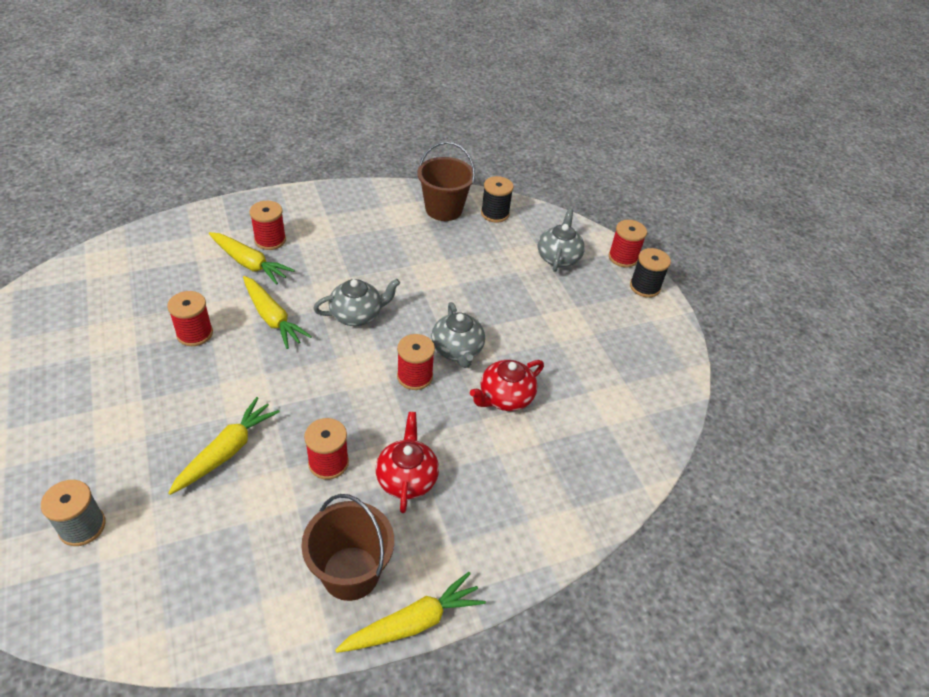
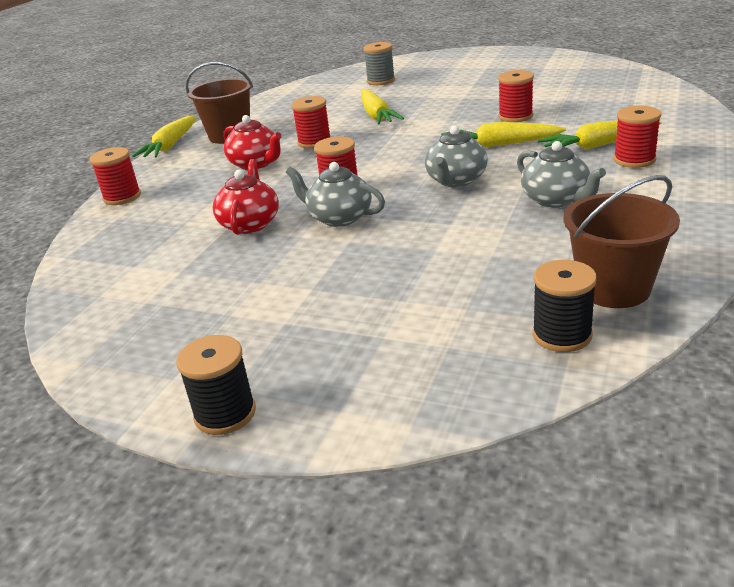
camera: 140 degrees right, 15 degrees down
grey teapot [537,208,585,272] -> grey teapot moved to [517,141,606,208]
red spool [609,220,647,267] -> red spool moved to [90,147,141,205]

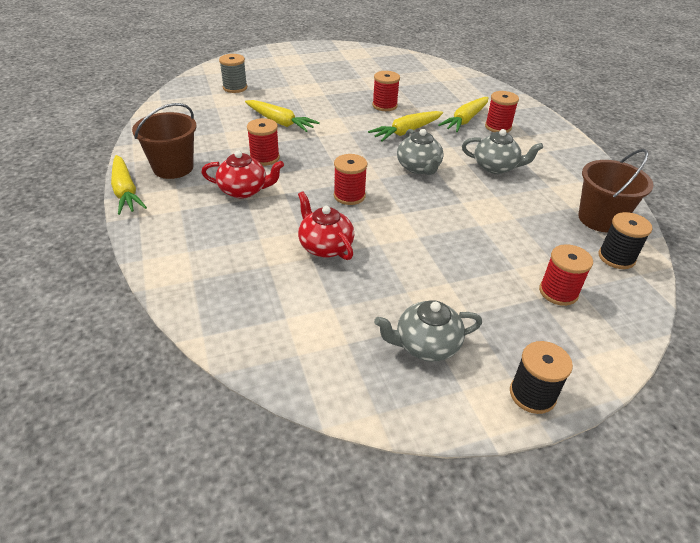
camera: 45 degrees left, 10 degrees up
red spool [90,147,141,205] -> red spool moved to [539,244,593,306]
grey teapot [286,162,385,227] -> grey teapot moved to [374,300,482,362]

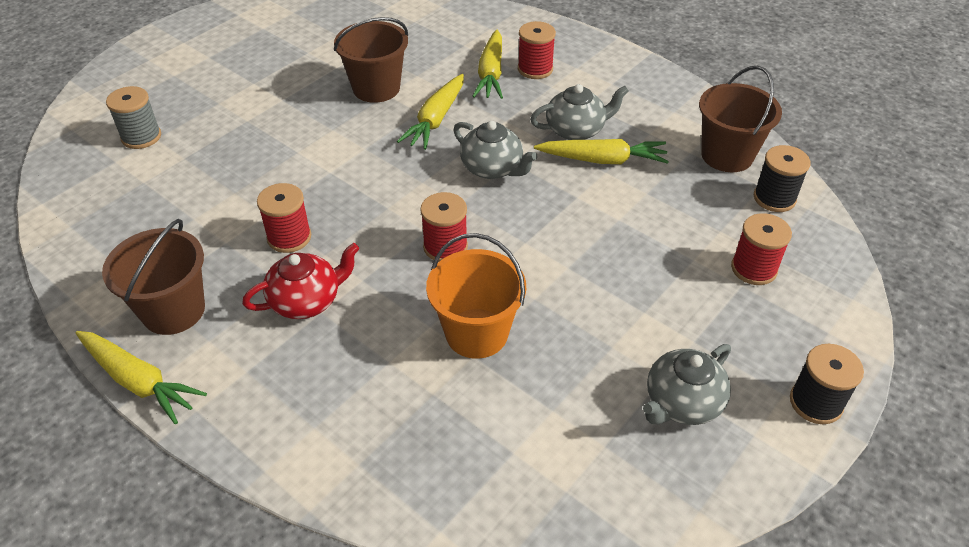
camera: 30 degrees left, 5 degrees up
yellow carrot [245,100,320,132] -> yellow carrot moved to [534,139,669,164]
red teapot [298,191,354,260] -> orange bucket [426,233,526,359]
red spool [372,71,400,111] -> brown bucket [334,17,408,103]

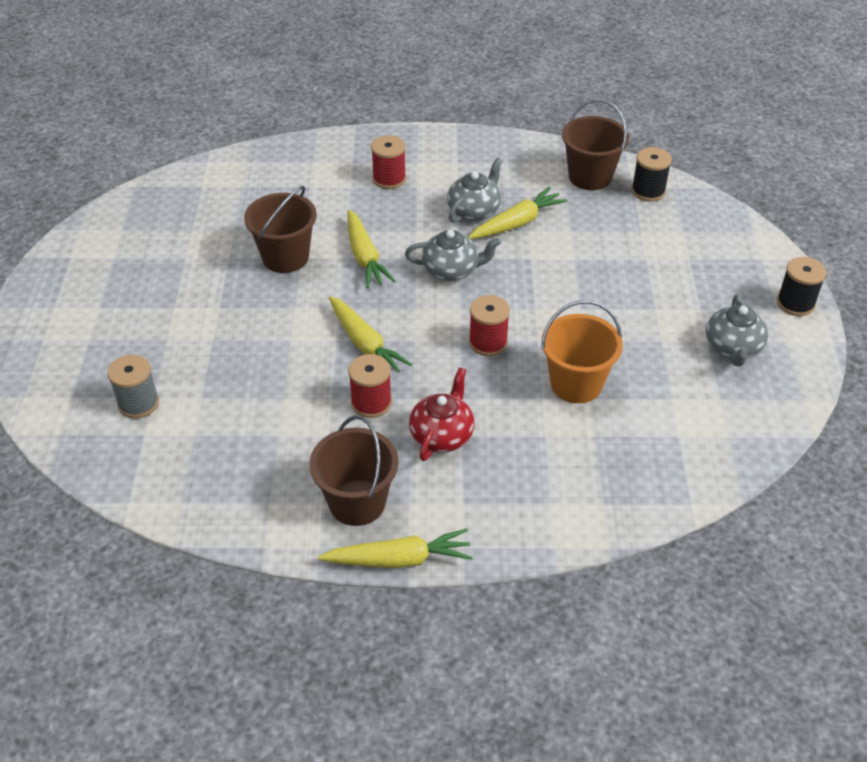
camera: 40 degrees left, 0 degrees up
yellow carrot [472,29,503,99] -> yellow carrot moved to [329,296,412,373]
red spool [731,213,792,285] -> none

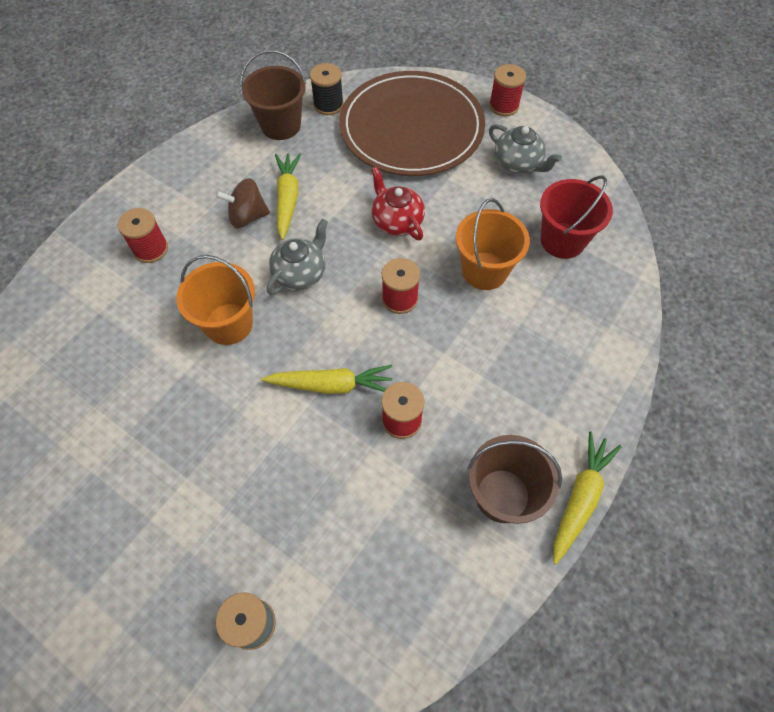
camera: 55 degrees left, 15 degrees up
brown bucket [244,186,317,273] -> none
yellow carrot [347,210,395,288] -> orange bucket [176,255,255,345]
red teapot [409,368,474,461] -> red teapot moved to [371,167,425,240]
grey teapot [447,158,502,223] -> brown spinning top [215,178,270,228]
black spool [777,257,826,316] -> red spool [489,64,526,116]
none -> brown plate [339,71,485,176]
none -> red bucket [540,176,613,259]

